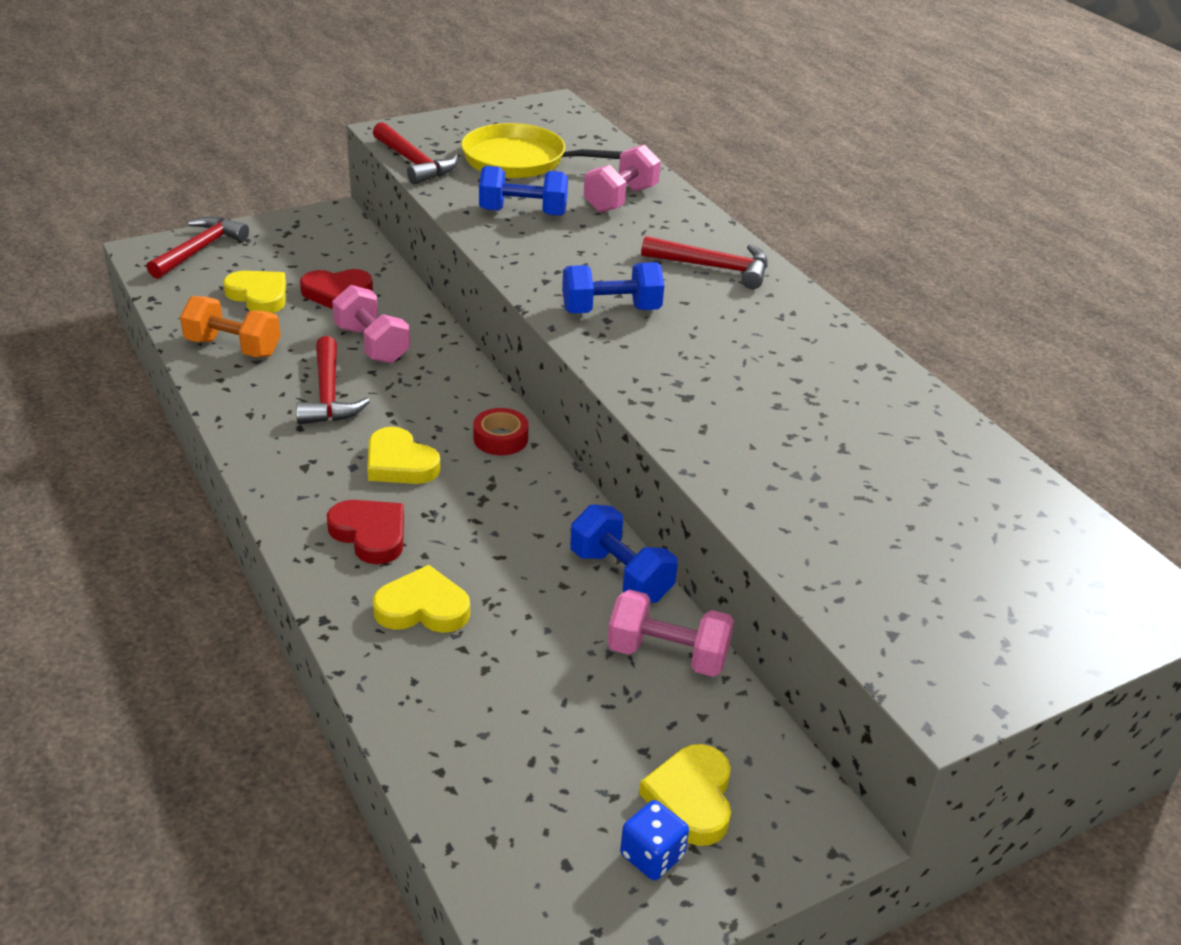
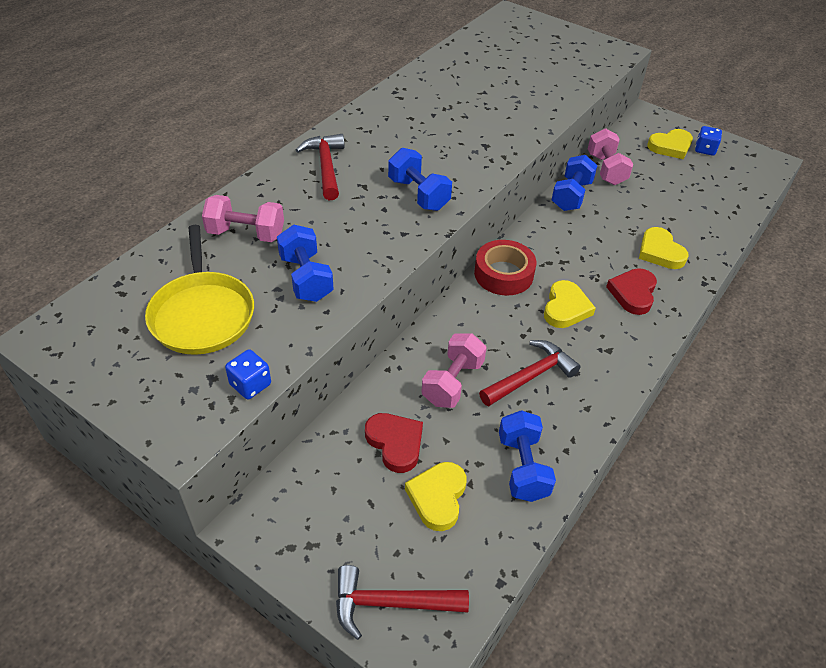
camera: 115 degrees left, 10 degrees up
orange dumbbell [180,296,281,357] -> blue dumbbell [499,410,556,502]
red hammer [373,122,458,184] -> blue dice [225,349,271,399]
red tape [473,408,528,455] -> red tape [474,240,536,296], size x1.59

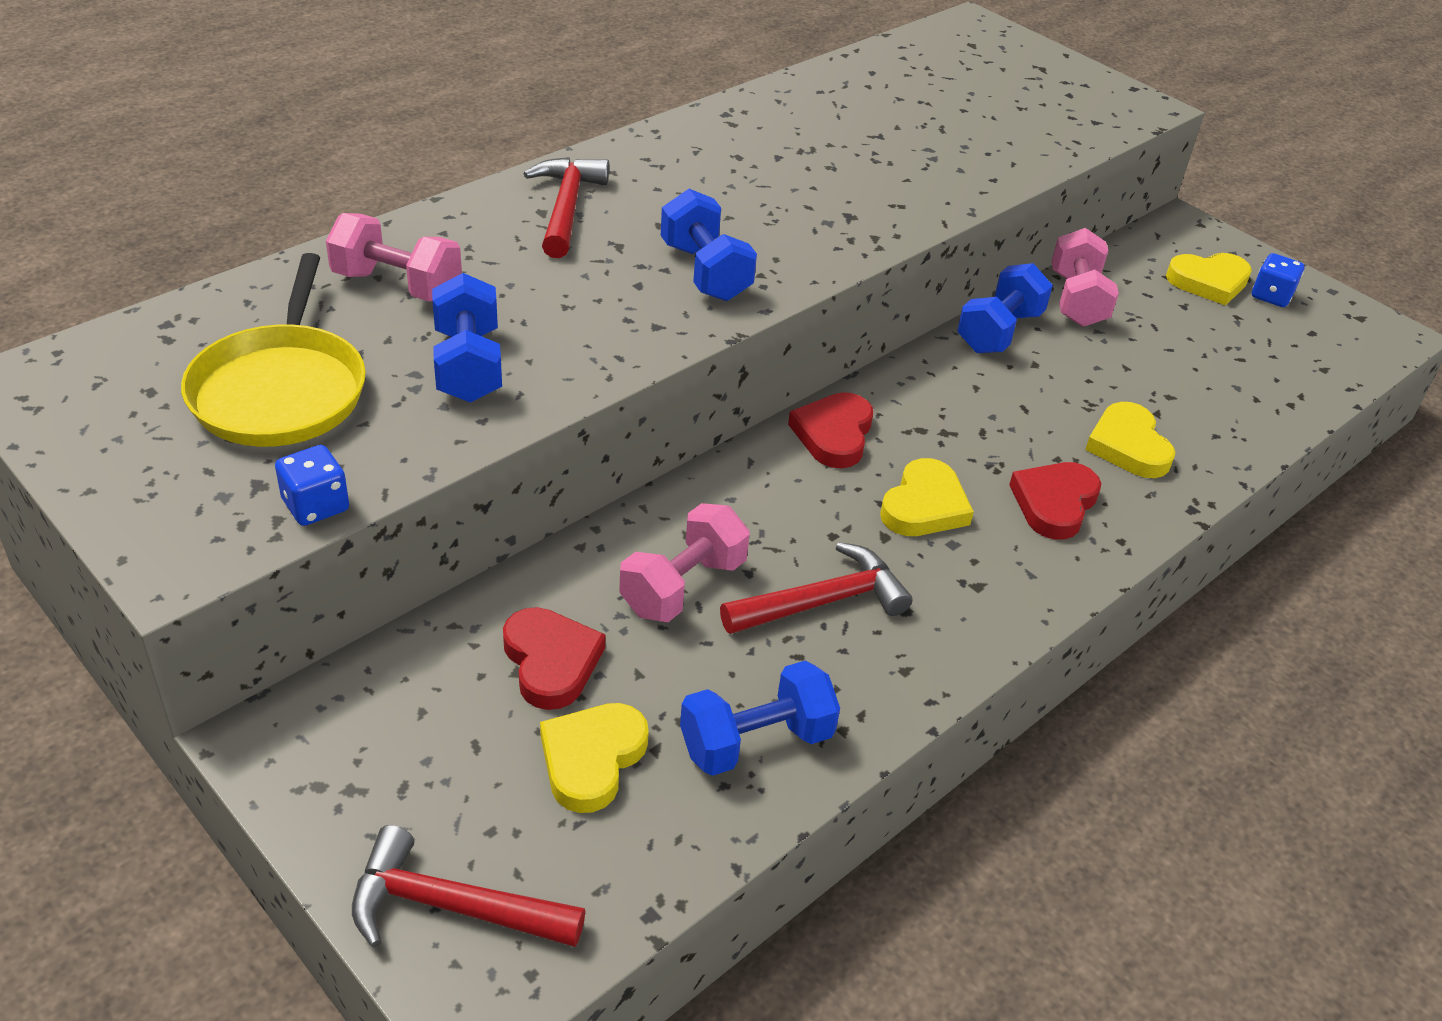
camera: 10 degrees right, 5 degrees down
red tape [474,240,536,296] -> red heart [788,392,873,468]
blue dumbbell [499,410,556,502] -> blue dumbbell turned 60 degrees clockwise [680,660,840,776]

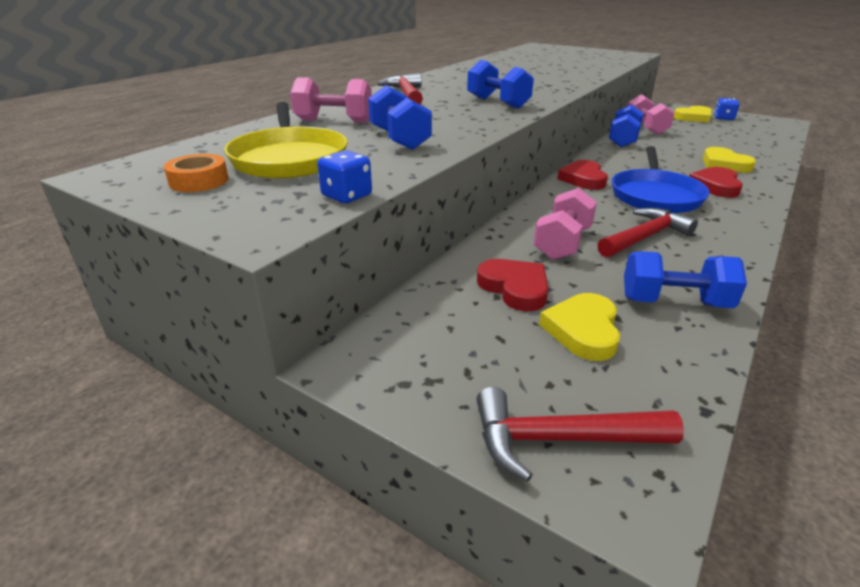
camera: 10 degrees left, 10 degrees down
blue dumbbell [680,660,840,776] -> blue dumbbell turned 45 degrees clockwise [624,251,747,308]
yellow heart [880,458,974,536] -> blue pan [612,146,710,213]
none -> orange tape [164,154,229,192]

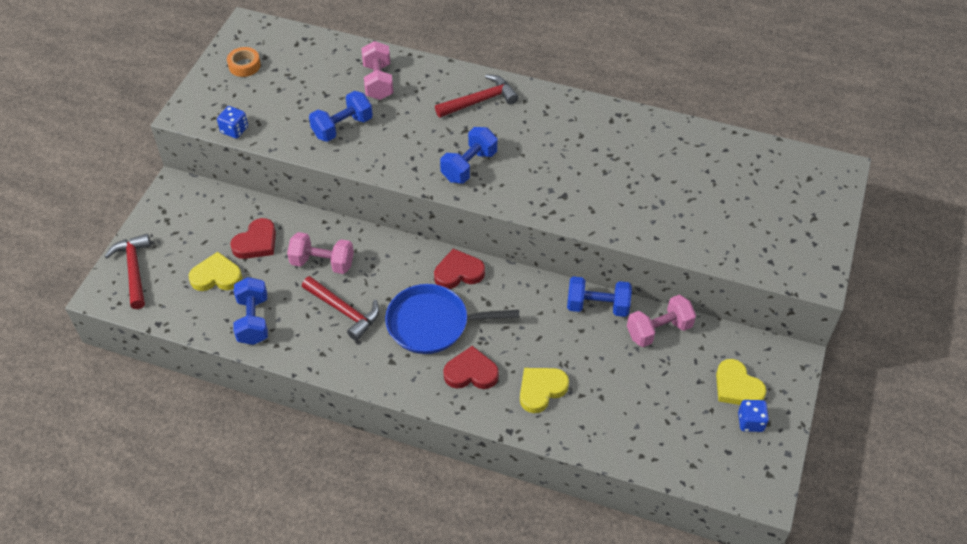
camera: 75 degrees right, 20 degrees up
yellow pan [224,102,348,179] -> none

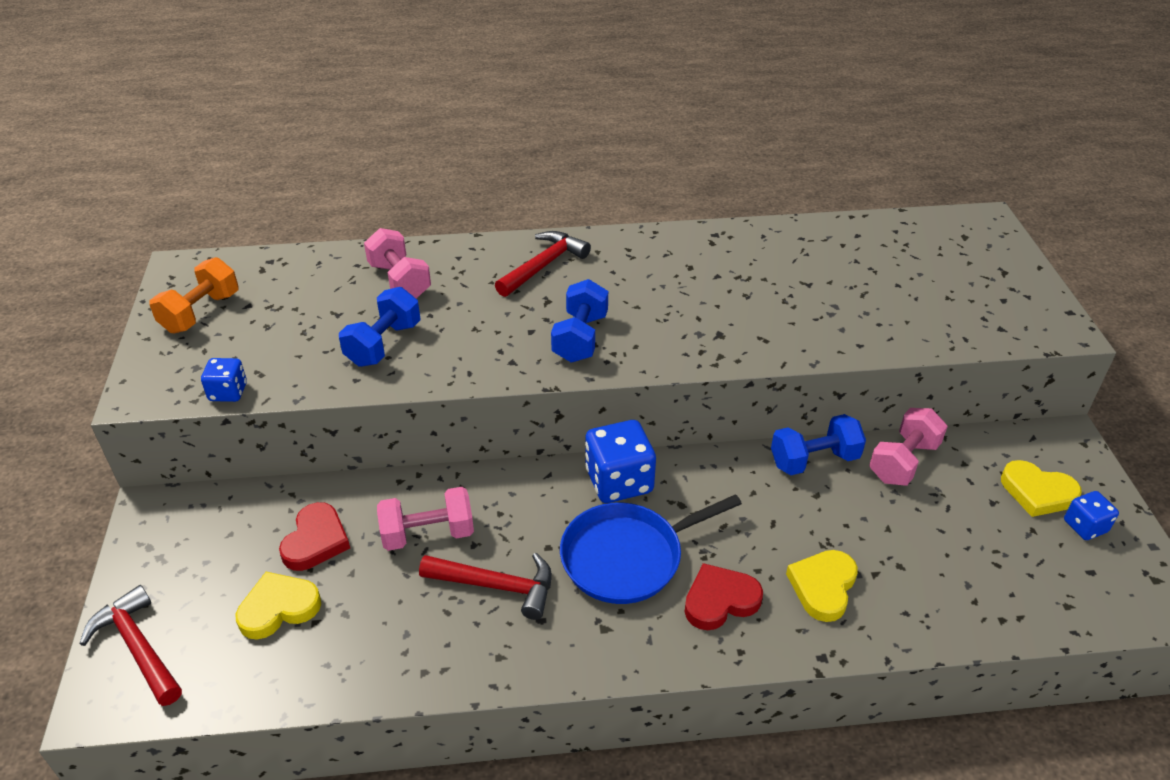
camera: 25 degrees left, 10 degrees down
orange tape [227,47,261,77] -> orange dumbbell [149,257,239,333]
blue dumbbell [234,277,268,345] -> none
red heart [434,249,485,289] -> blue dice [585,420,656,503]

